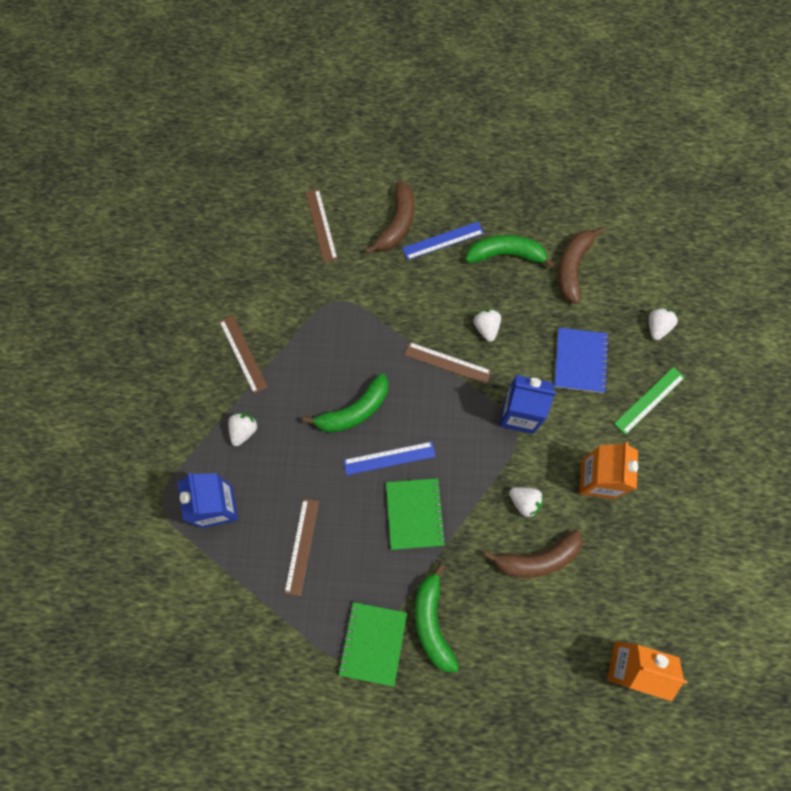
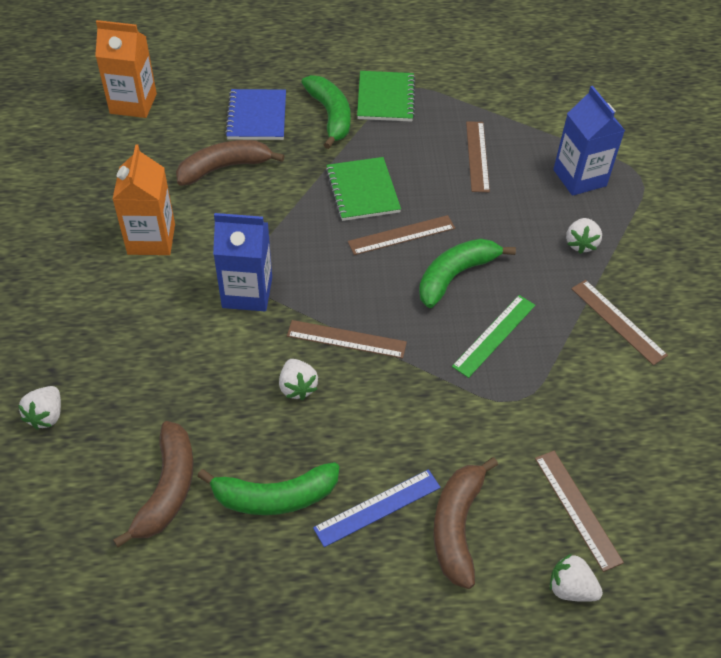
camera: 170 degrees right, 20 degrees down
blue ruler [344,442,436,475] -> brown ruler [348,215,455,255]
white strawberry [509,487,543,518] -> white strawberry moved to [550,554,603,602]
blue notebook [554,328,609,393] -> blue notebook moved to [225,89,286,140]
green ruler [614,367,685,435] -> green ruler moved to [452,295,535,378]

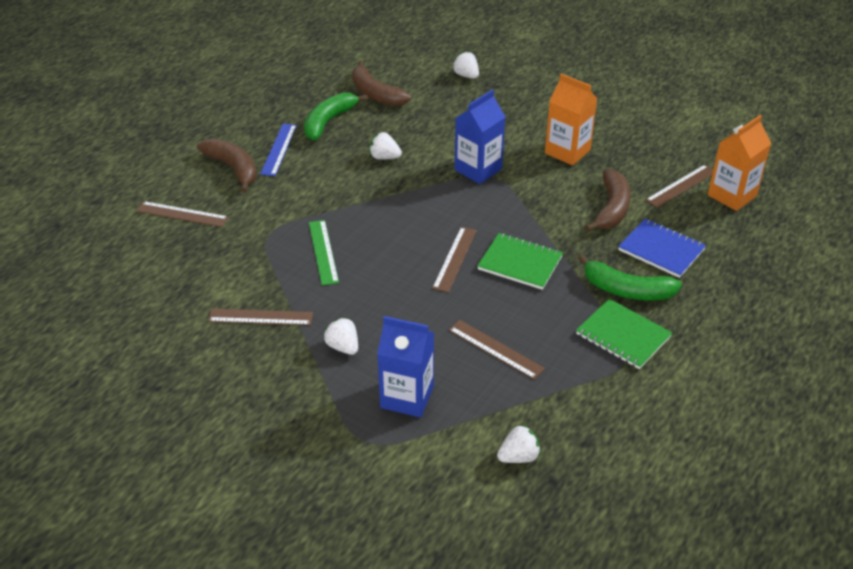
camera: 130 degrees right, 10 degrees down
brown ruler [287,320,407,359] -> brown ruler moved to [645,164,713,208]
green banana [419,239,516,308] -> none
white strawberry [550,554,603,602] -> white strawberry moved to [497,424,541,463]

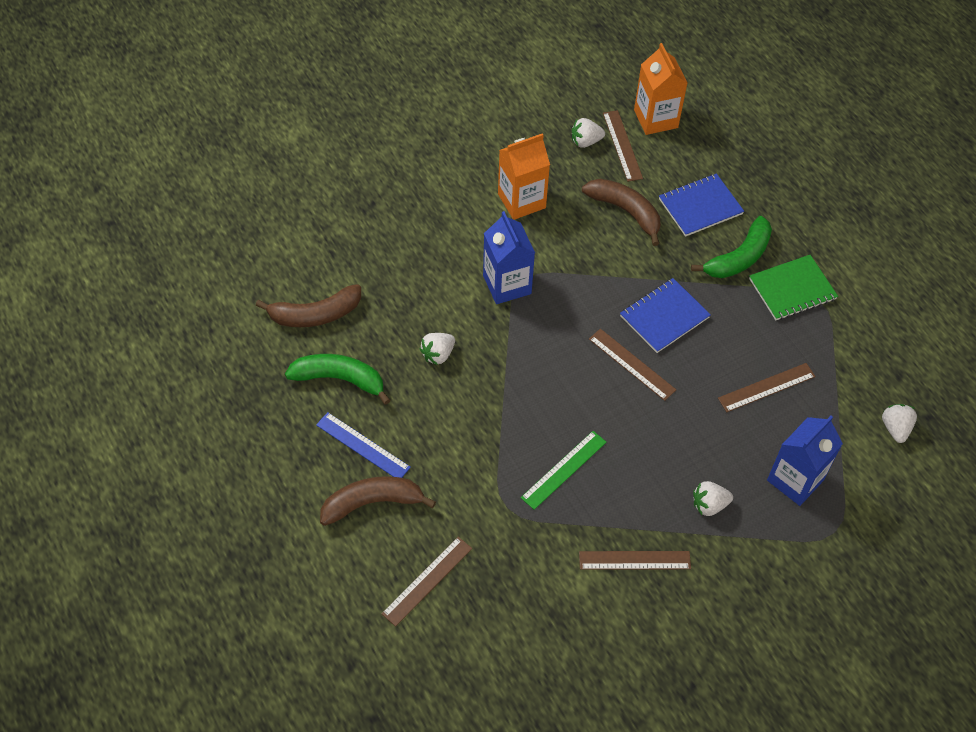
camera: 65 degrees left, 15 degrees up
brown ruler [208,309,313,325] -> brown ruler turned 60 degrees clockwise [579,551,691,570]
green banana [304,92,368,140] -> green banana turned 135 degrees clockwise [285,354,391,405]
green ruler [309,220,339,286] -> green ruler turned 60 degrees counterclockwise [521,431,607,510]
white strawberry [452,52,479,79] -> white strawberry moved to [572,118,605,148]
green notebook [477,233,563,290] -> blue notebook [620,278,711,353]

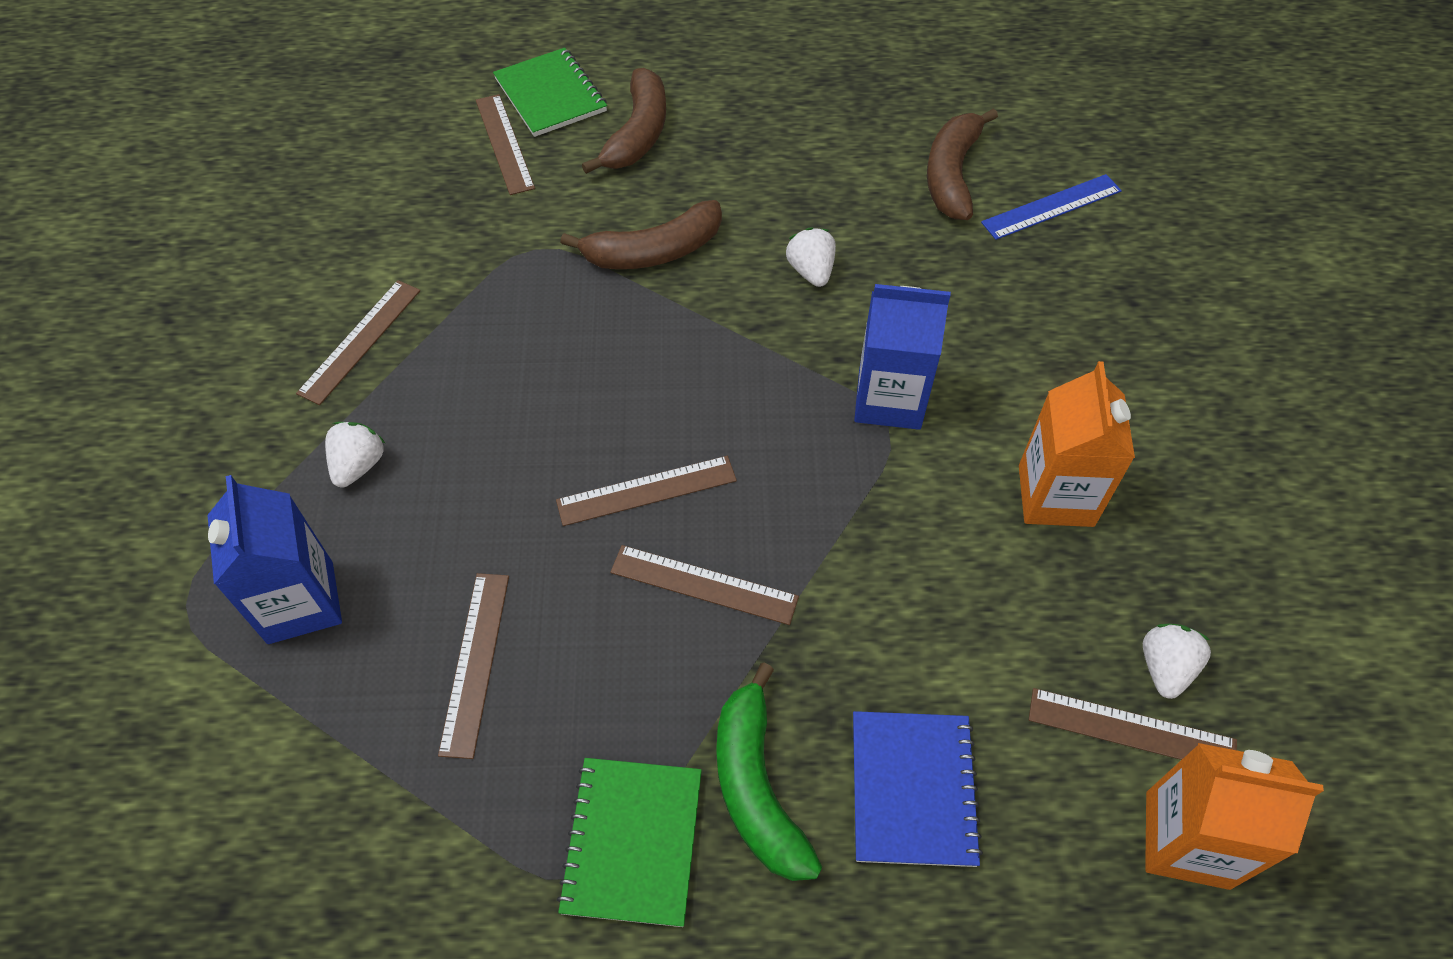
camera: 120 degrees right, 0 degrees up
green banana [285,354,391,405] -> none
blue ruler [316,412,411,478] -> blue ruler moved to [981,174,1122,240]
green ruler [521,431,607,510] -> none
brown banana [582,179,661,246] -> brown banana moved to [560,200,722,269]
blue notebook [620,278,711,353] -> brown ruler [610,545,799,625]
white strawberry [882,404,917,443] -> none
none -> green notebook [493,48,607,137]

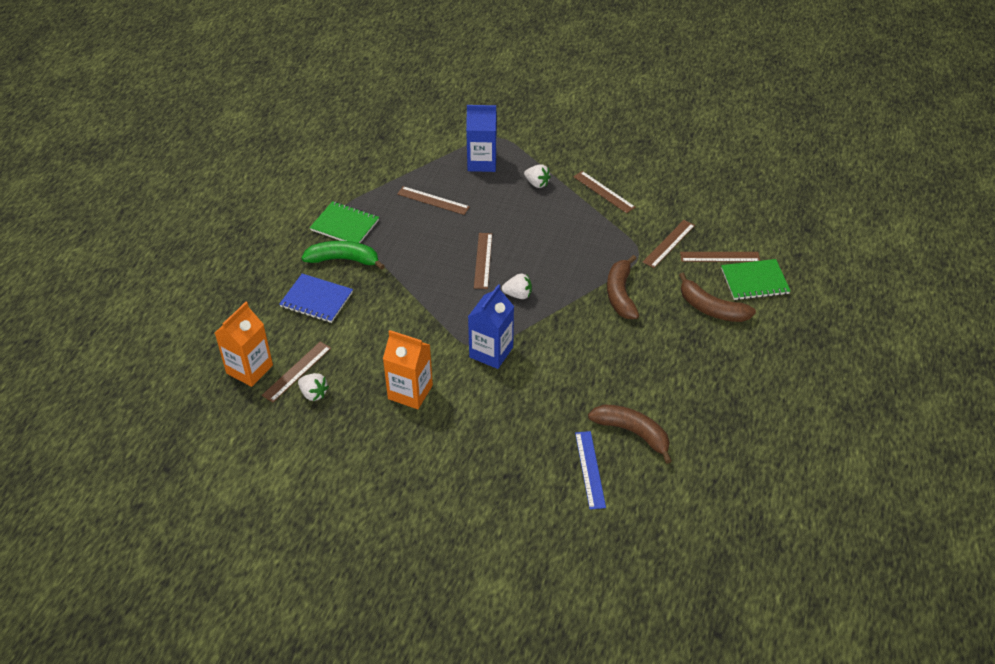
camera: 110 degrees right, 10 degrees down
brown ruler [610,545,799,625] -> brown ruler moved to [642,220,695,268]
white strawberry [786,227,836,287] -> white strawberry moved to [502,274,532,299]

